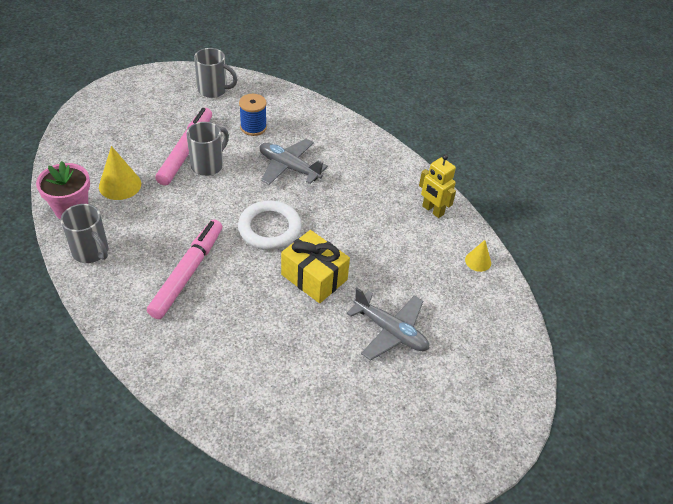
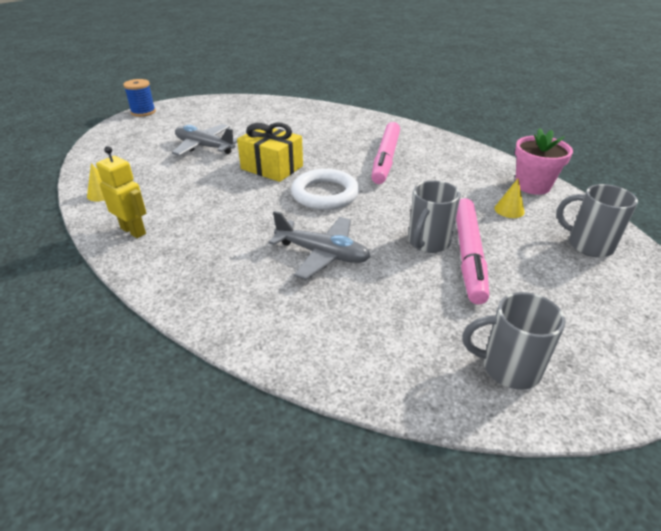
camera: 175 degrees right, 10 degrees down
grey mug [61,204,109,263] -> grey mug moved to [557,184,638,257]
yellow cone [99,146,141,200] -> yellow cone [494,179,525,218], size x0.60
blue spool [239,94,267,136] -> blue spool moved to [123,79,156,117]

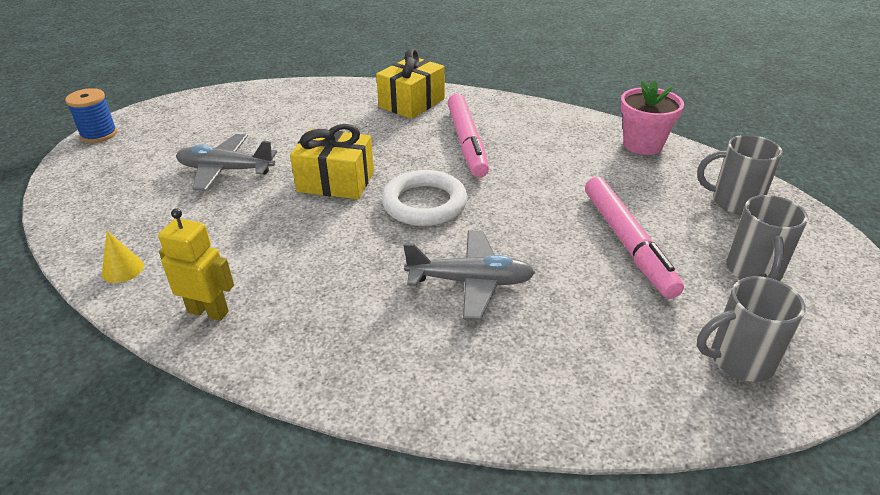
camera: 20 degrees left, 0 degrees up
grey mug [408,180,460,253] -> grey mug moved to [726,195,808,281]
yellow cone [494,179,525,218] -> none
none -> yellow gift [376,49,445,119]

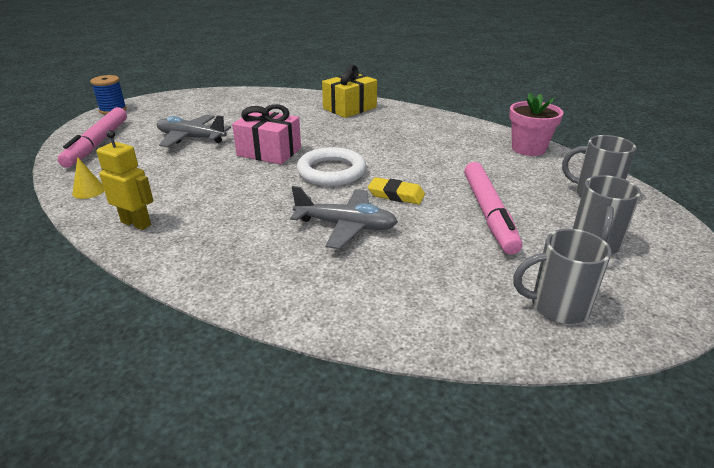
camera: 10 degrees right, 5 degrees down
yellow gift [290,124,374,199] -> pink gift [232,104,301,164]
pink marker [448,94,489,178] -> pink marker moved to [58,107,127,168]
none -> yellow eraser [368,177,425,204]

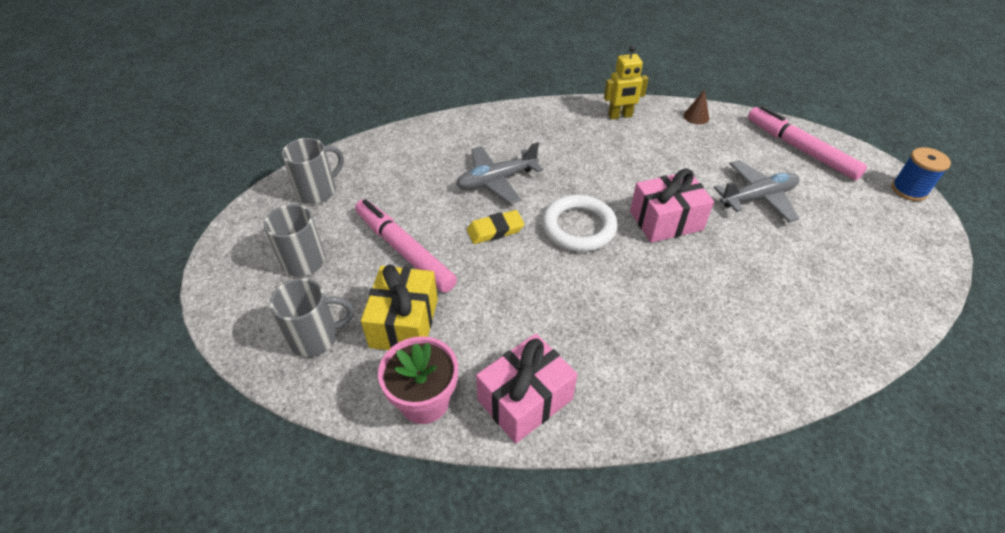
camera: 140 degrees right, 15 degrees up
yellow cone [72,157,104,199] -> brown cone [683,89,709,125]
yellow gift [322,65,377,118] -> yellow gift moved to [361,264,438,350]
none -> pink gift [476,334,578,444]

